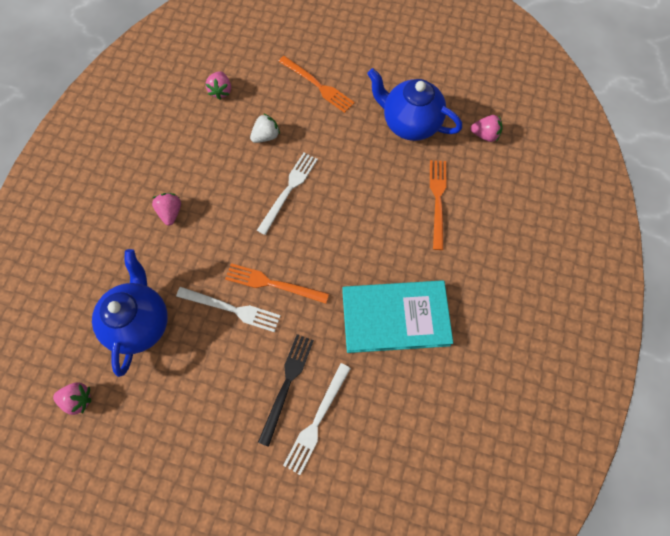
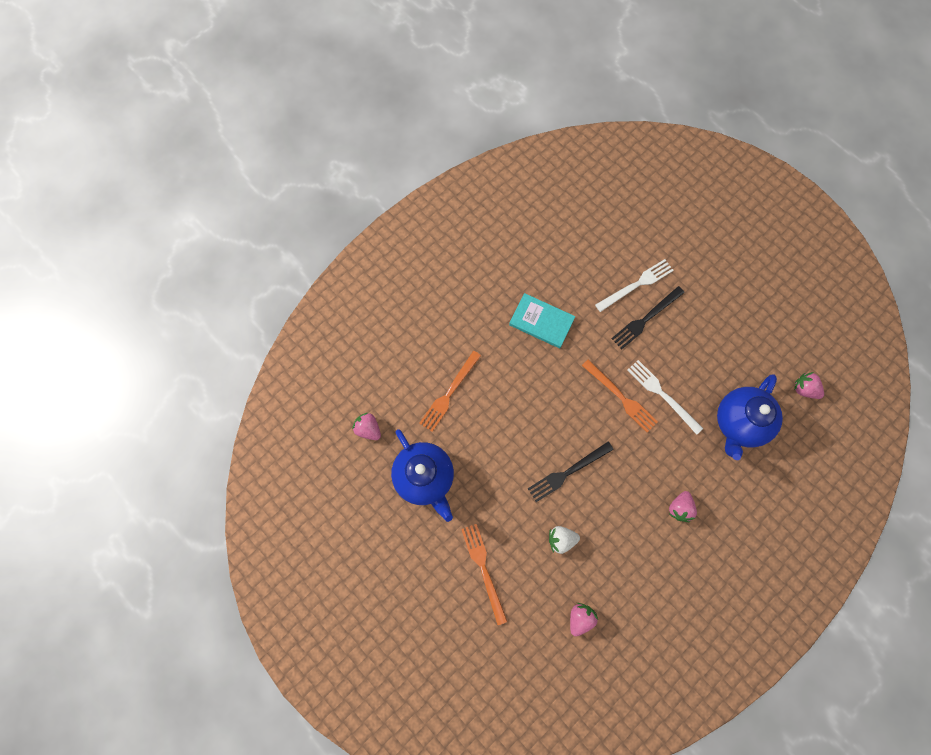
camera: 150 degrees left, 5 degrees up
white fork [257,153,318,235] -> black fork [528,442,614,502]
turquoise book [342,280,453,353] -> turquoise book [509,293,575,348], size x0.65

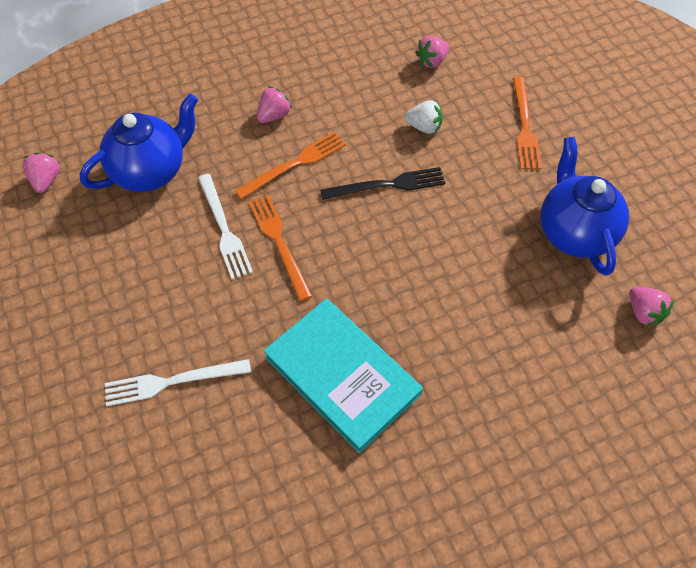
camera: 160 degrees left, 15 degrees down
orange fork [419,351,481,432] -> orange fork moved to [235,132,346,199]
turquoise book [509,293,575,348] -> turquoise book [264,298,423,453], size x1.53
black fork [611,286,685,349] -> none
pink strawberry [794,372,824,399] -> pink strawberry turned 150 degrees counterclockwise [23,153,60,193]

